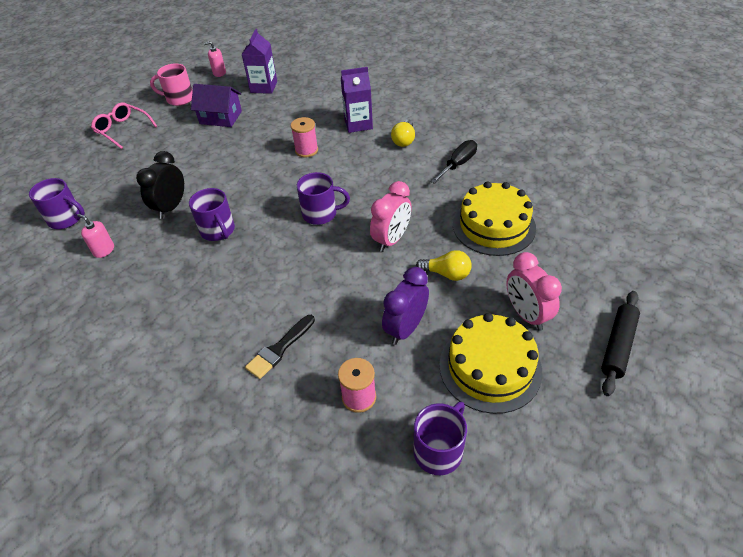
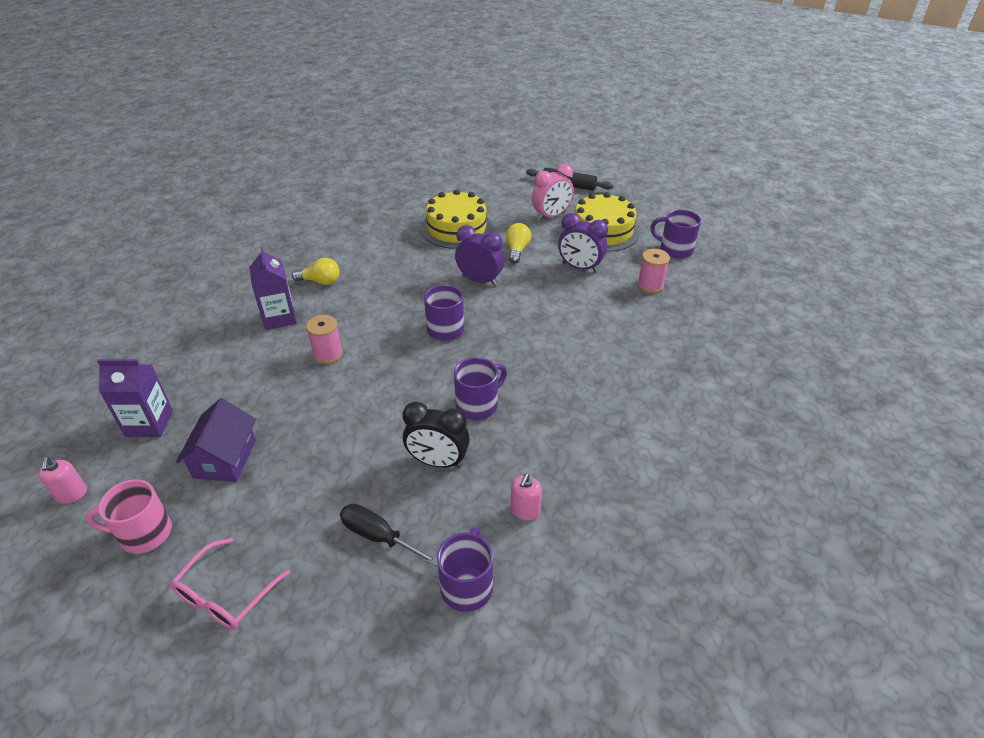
camera: 100 degrees left, 5 degrees down
pink mug [150,64,193,106] -> pink mug turned 90 degrees clockwise [86,479,172,554]
black brush [245,315,315,379] -> none
pink clock [370,181,412,252] -> purple clock [455,225,504,286]
black screwdriver [431,140,477,184] -> black screwdriver moved to [340,504,437,566]

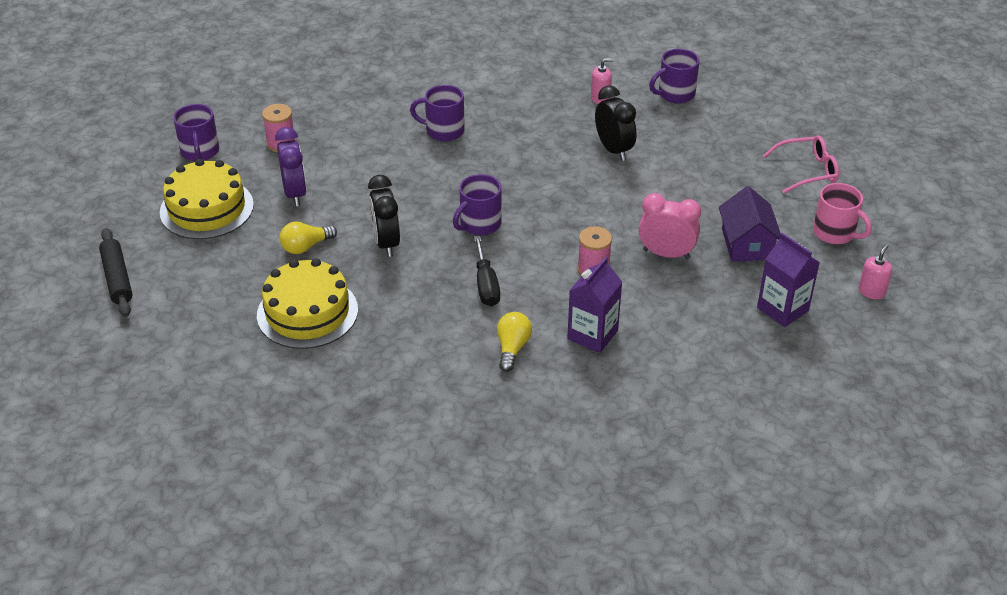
camera: 130 degrees left, 0 degrees up
purple house [176,398,256,482] -> purple house turned 60 degrees counterclockwise [719,186,781,262]
yellow light bulb [292,258,340,285] -> yellow light bulb turned 45 degrees clockwise [497,312,532,372]
black screwdriver [340,504,437,566] -> black screwdriver moved to [474,236,500,306]
purple mug [454,357,507,420] -> purple mug moved to [410,85,465,141]
purple clock [455,225,504,286] -> black clock [368,175,400,257]
pink clock [532,164,574,221] -> pink clock moved to [639,193,701,259]

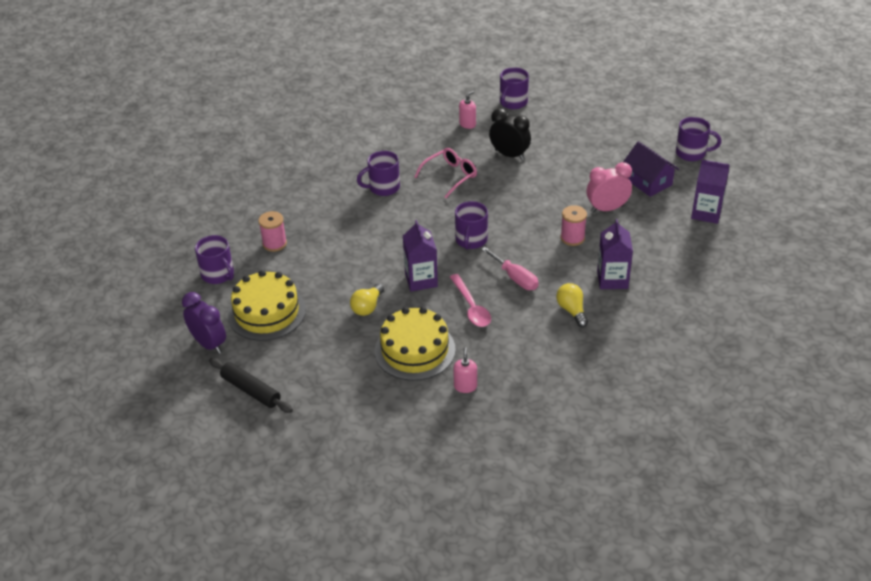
camera: 30 degrees left, 0 degrees up
purple clock [275,127,307,206] -> purple clock moved to [182,292,226,354]
black clock [368,175,400,257] -> purple carton [403,220,438,291]
black screwdriver [474,236,500,306] -> pink screwdriver [481,247,538,290]
pink glasses [763,135,839,194] -> pink glasses moved to [414,148,477,198]
pink mug [813,183,872,244] -> purple mug [676,117,721,161]
pink soap dispenser [859,244,892,299] -> pink soap dispenser moved to [453,347,477,393]
none -> pink spoon [450,274,491,327]

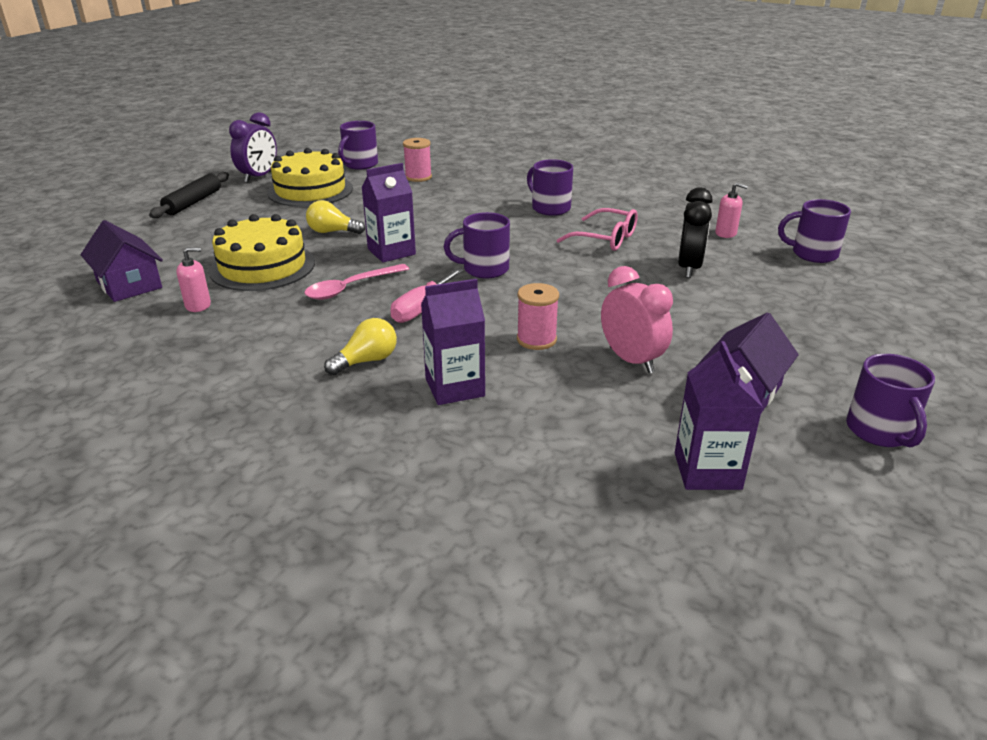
camera: 70 degrees right, 10 degrees down
none -> purple house [80,220,163,302]

